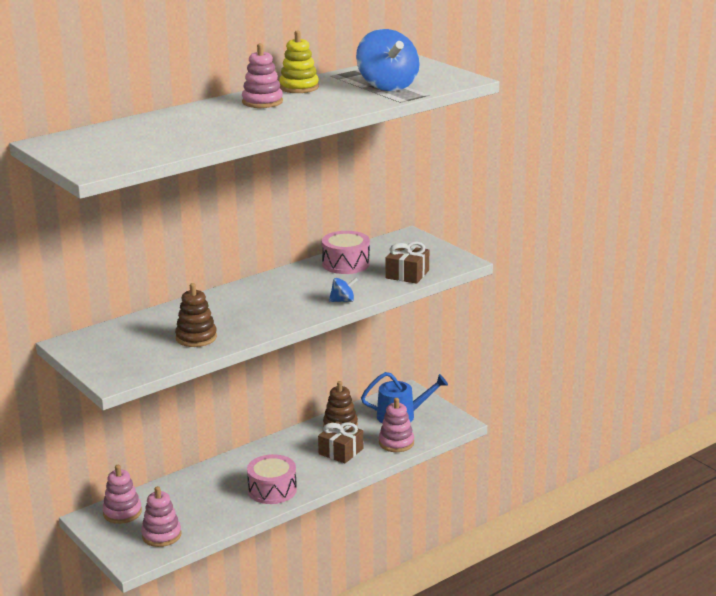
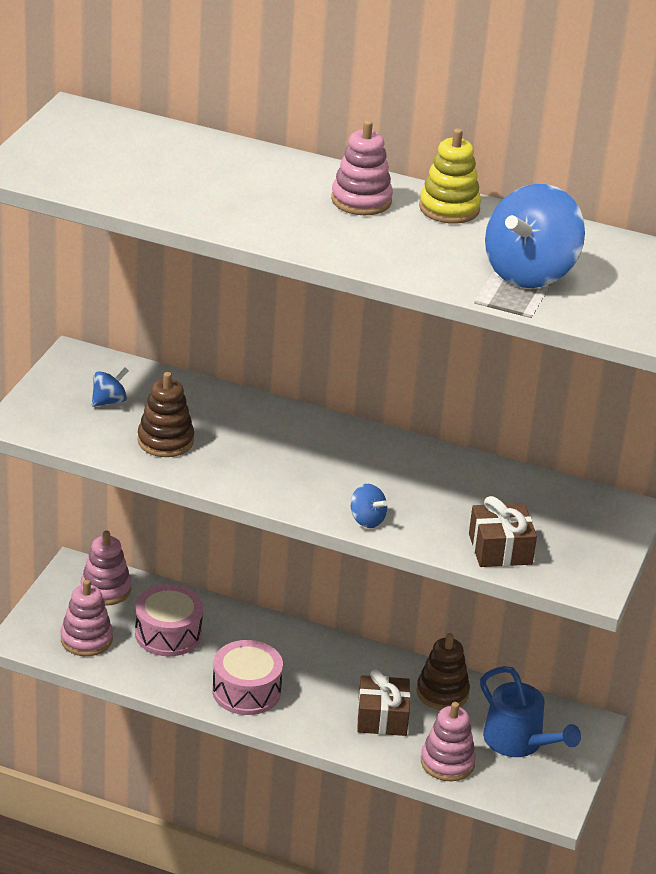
camera: 55 degrees right, 10 degrees up
pink drum [322,231,370,274] -> pink drum moved to [135,584,203,656]
none -> blue spinning top [92,367,129,407]

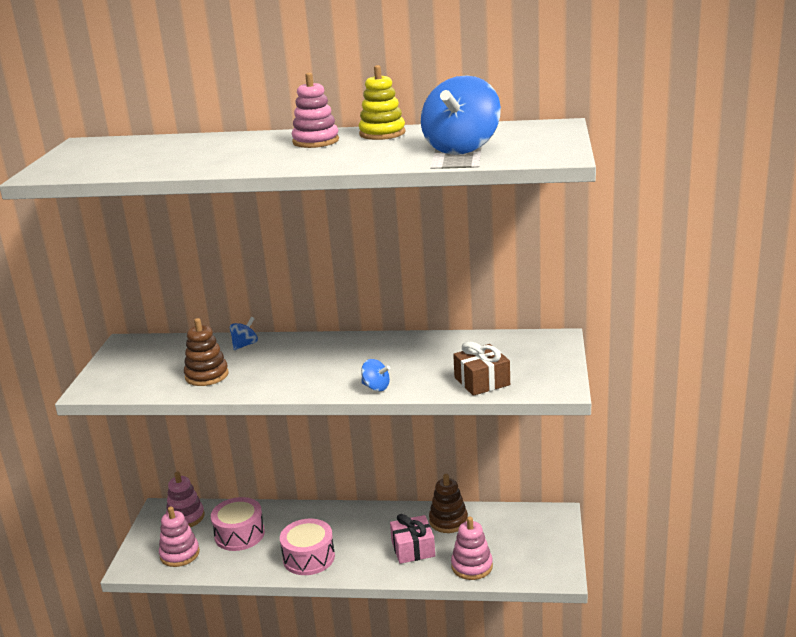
camera: 10 degrees left, 10 degrees down
blue spinning top [92,367,129,407] -> blue spinning top moved to [230,317,258,350]
brown gift [357,669,410,736] -> pink gift [390,514,435,564]
blue watering can [480,666,581,757] -> none

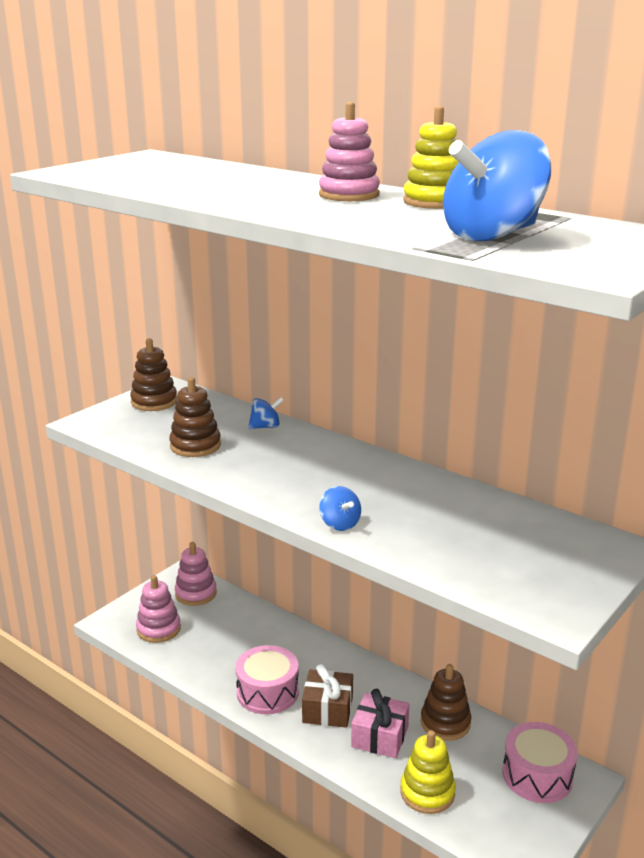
camera: 30 degrees right, 0 degrees up
pink drum [211,497,265,551] -> pink drum moved to [503,722,578,803]
pink stacking toy [451,517,493,580] -> yellow stacking toy [400,730,456,814]
brown gift [453,341,510,396] -> brown gift moved to [302,664,353,728]
none -> brown stacking toy [130,339,177,411]

